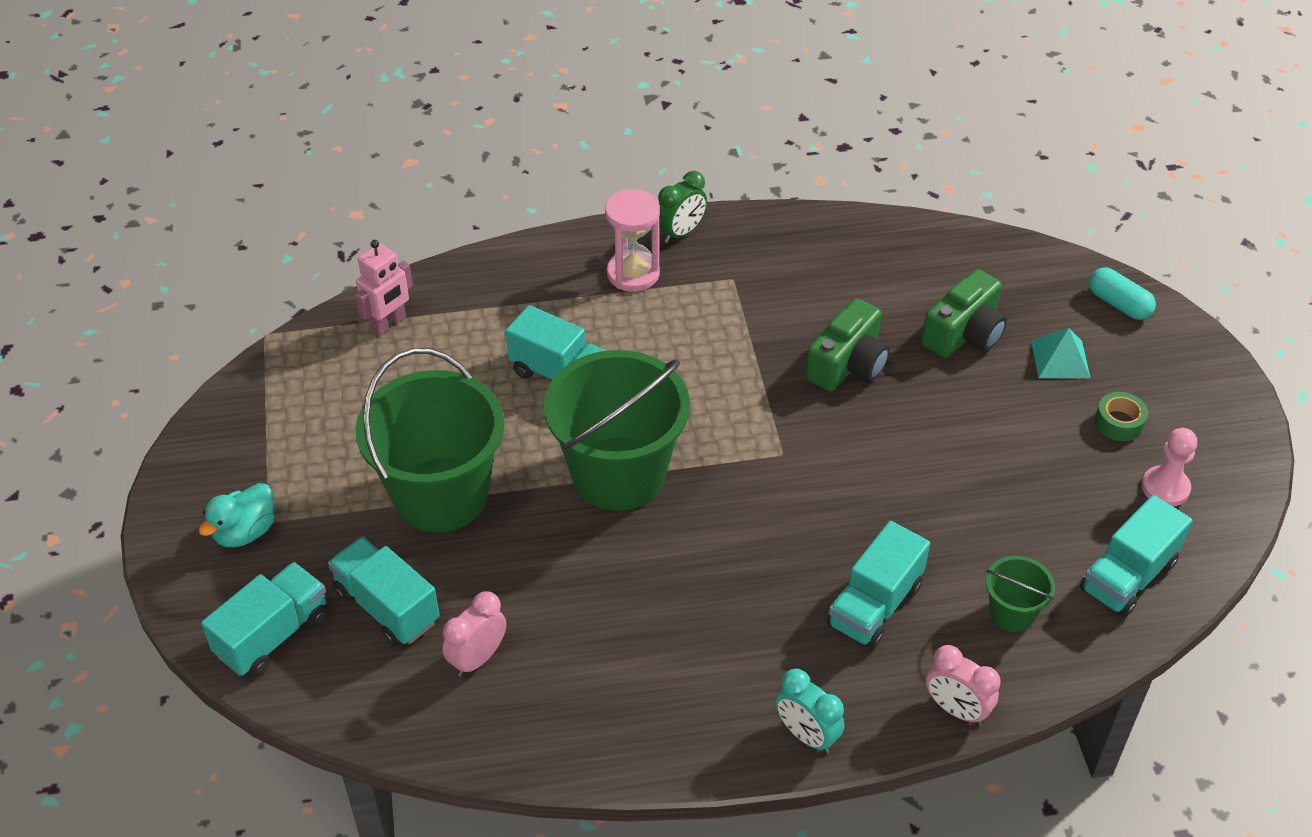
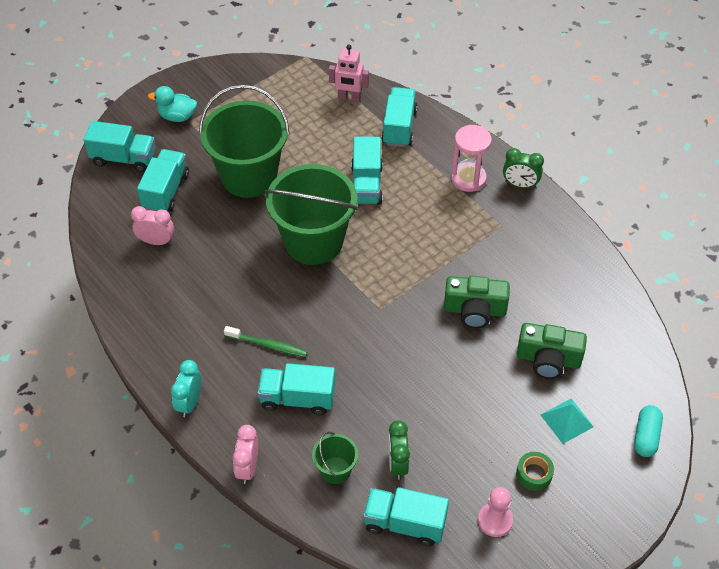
camera: 60 degrees right, 5 degrees up
none -> green toothbrush [224,326,308,357]
none -> turquoise truck [381,87,417,147]
none -> green clock [388,420,410,480]

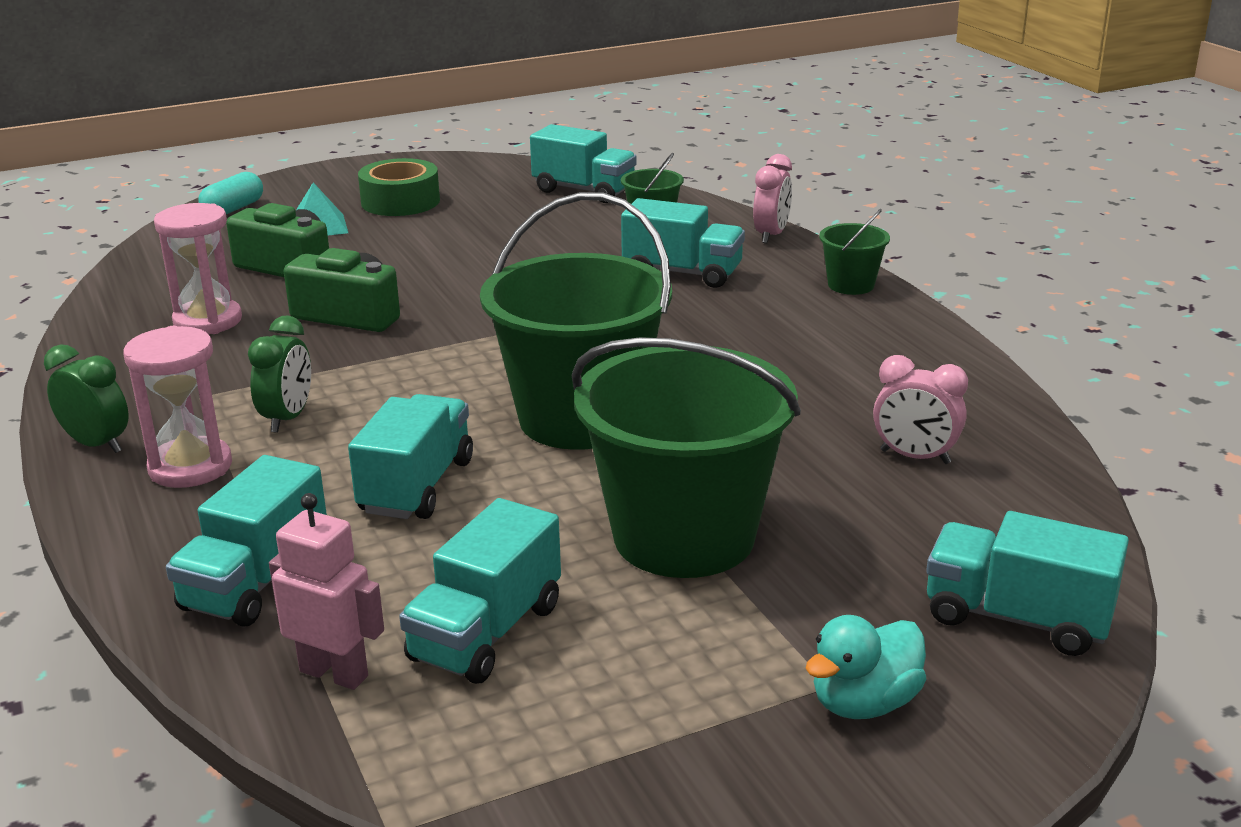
camera: 165 degrees left, 25 degrees down
turquoise truck [137,149,189,212] -> turquoise truck moved to [399,498,561,684]
turquoise duck [148,86,197,122] -> turquoise duck turned 120 degrees clockwise [805,615,926,719]
turquoise clock [171,360,201,417] -> green bucket [819,209,890,295]
green toothbrush [224,326,308,357] -> none
green clock [388,420,410,480] -> green clock moved to [248,316,311,433]
pink pawn [478,487,513,537] -> none
green tape [516,452,554,491] -> green tape [358,158,440,216], size x1.67
none -> pink hourglass [154,203,242,334]

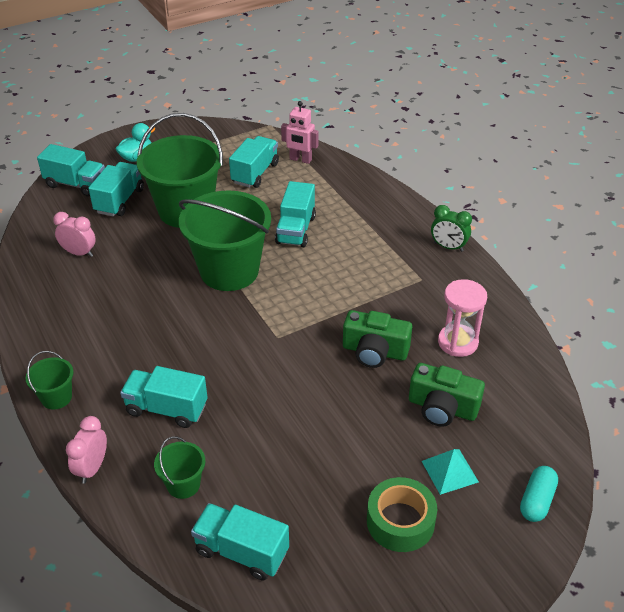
camera: 175 degrees right, 15 degrees up
pink hourglass [123,326,232,488] -> none
turquoise truck [166,455,327,627] -> turquoise truck moved to [88,162,144,217]
green clock [248,316,311,433] -> none

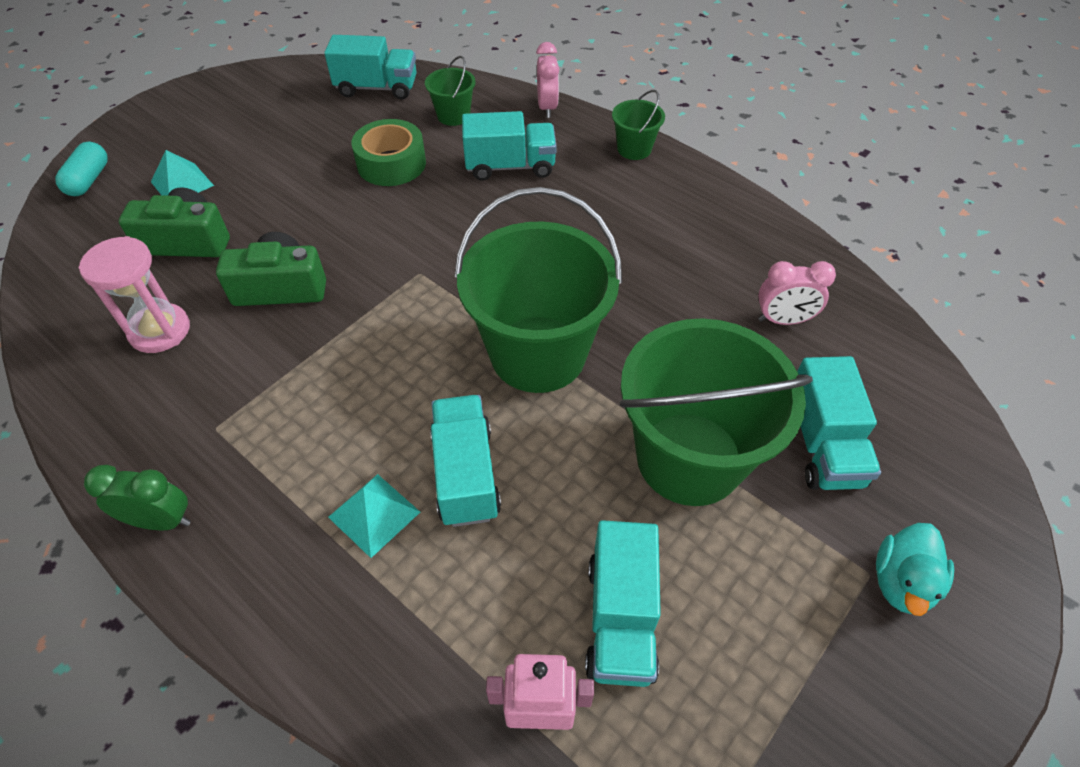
camera: 160 degrees right, 10 degrees up
turquoise truck [37,144,105,197] -> none
green tape [367,477,437,552] -> green tape moved to [351,119,426,186]
none -> turquoise pyramid [328,474,420,558]

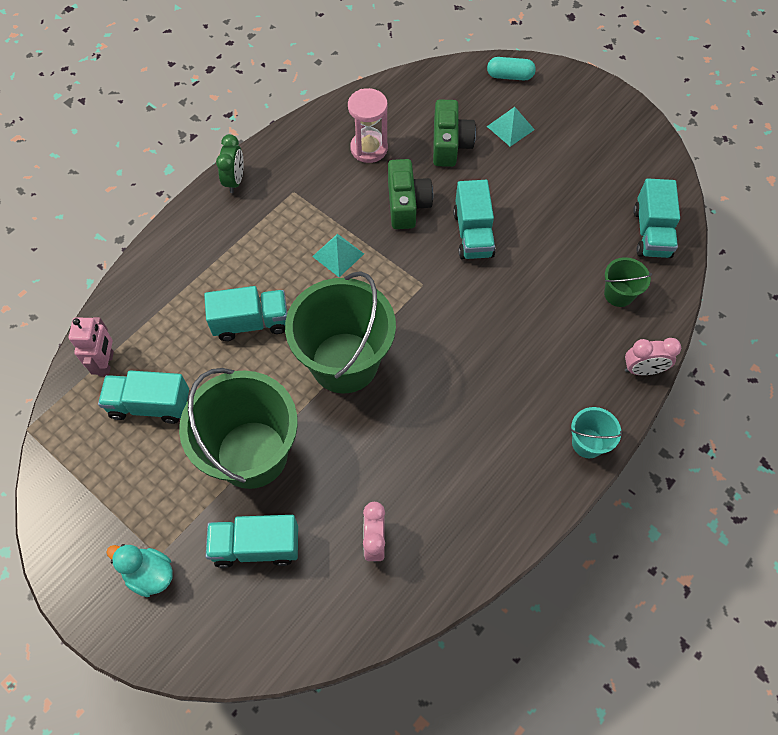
camera: 90 degrees right, 10 degrees up
turquoise pyramid [328,474,420,558] -> turquoise pyramid moved to [312,234,364,277]
green tape [351,119,426,186] -> none
turquoise truck [462,111,557,181] -> turquoise truck moved to [453,180,496,259]
green bucket [612,90,665,160] -> turquoise bucket [570,407,623,458]

